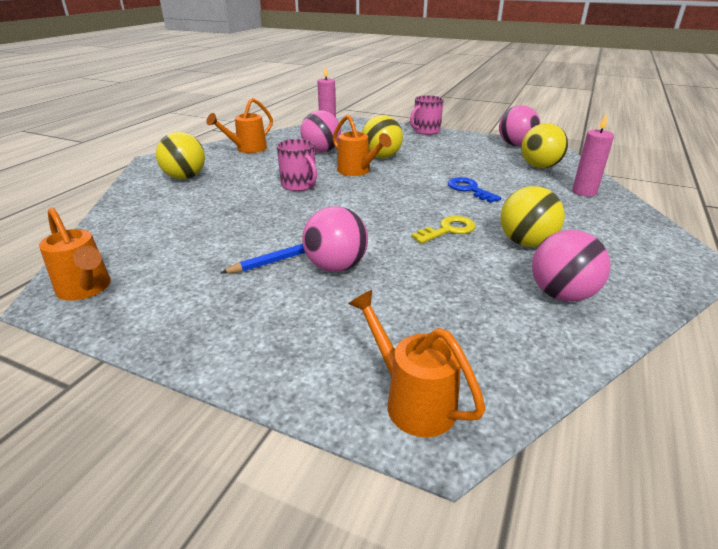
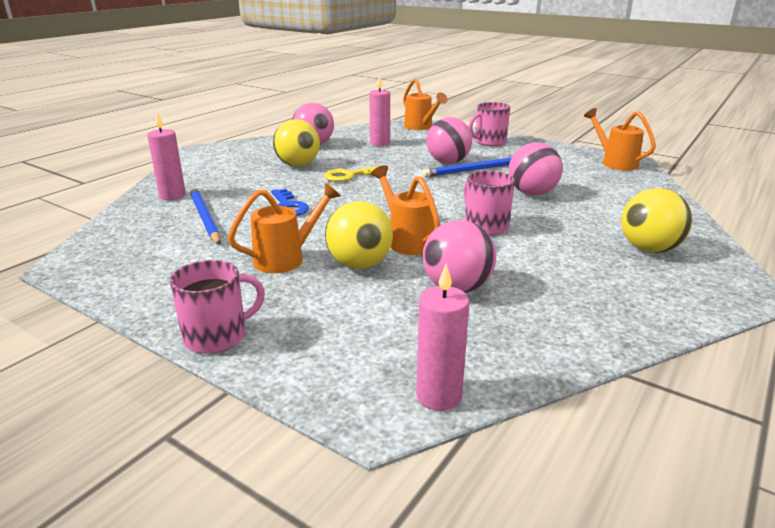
camera: 170 degrees left, 5 degrees down
orange watering can [206,98,273,153] -> orange watering can moved to [228,183,341,273]
pink ball [499,105,540,146] -> pink ball moved to [509,142,563,195]
yellow ball [521,123,568,169] -> none
none -> blue pencil [190,187,221,245]
none -> pink candle [369,76,390,146]
none -> pink mug [469,102,510,146]

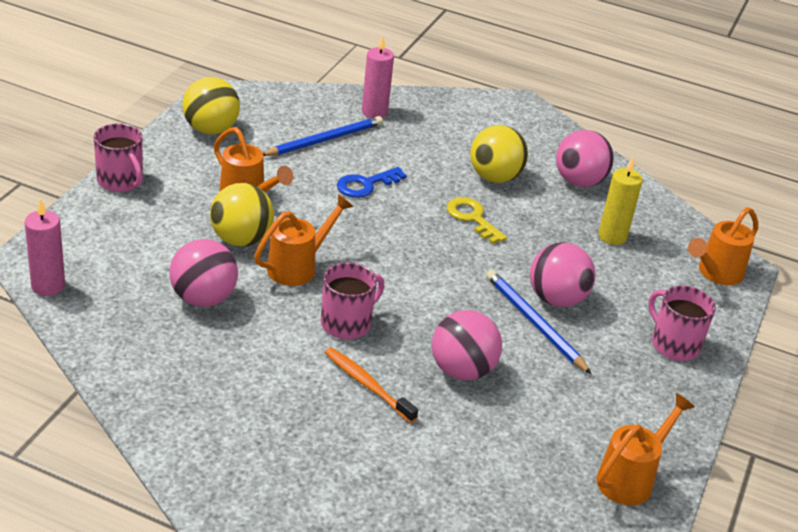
camera: 75 degrees right, 10 degrees up
pink candle [369,76,390,146] -> yellow candle [598,157,643,245]
yellow ball [621,188,692,253] -> yellow ball moved to [182,77,240,135]
none -> orange toothbrush [325,347,418,423]

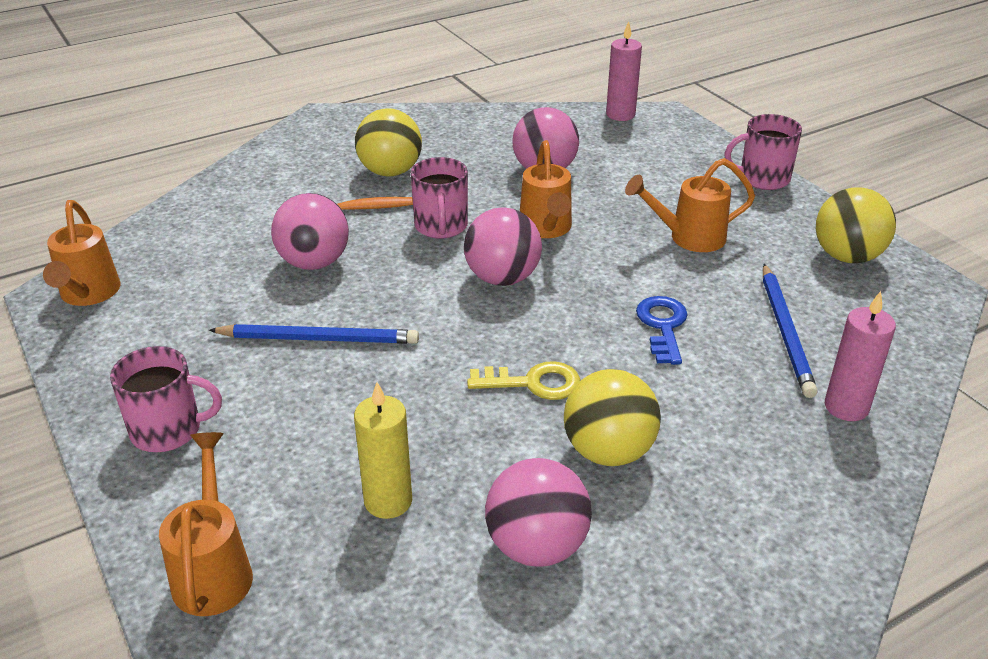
camera: 130 degrees right, 0 degrees up
yellow ball [210,183,274,247] -> yellow ball moved to [355,108,422,176]
pink ball [530,242,596,307] -> pink ball moved to [464,208,542,286]

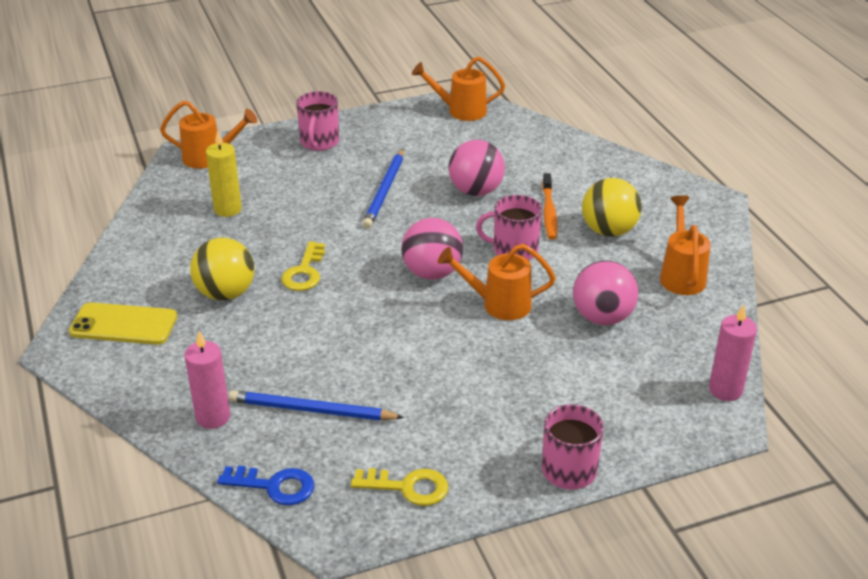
camera: 100 degrees right, 0 degrees up
pink ball [485,458,592,567] -> none
orange watering can [625,158,755,252] -> orange watering can moved to [660,195,711,295]
blue key [636,296,688,365] -> blue key moved to [217,466,314,506]
yellow ball [816,187,896,263] -> yellow key [351,468,449,506]
none -> yellow phone [69,302,177,345]

